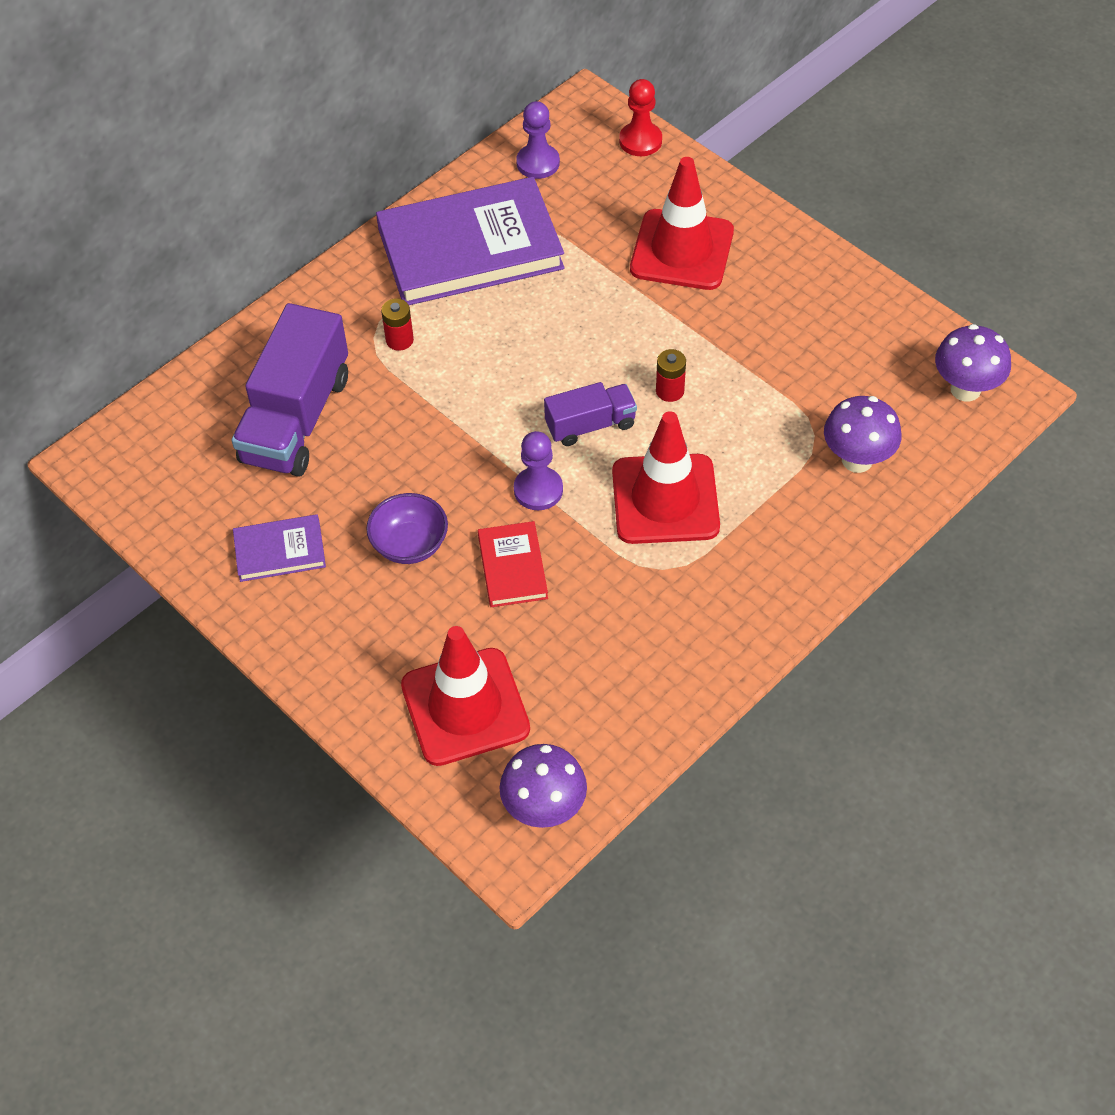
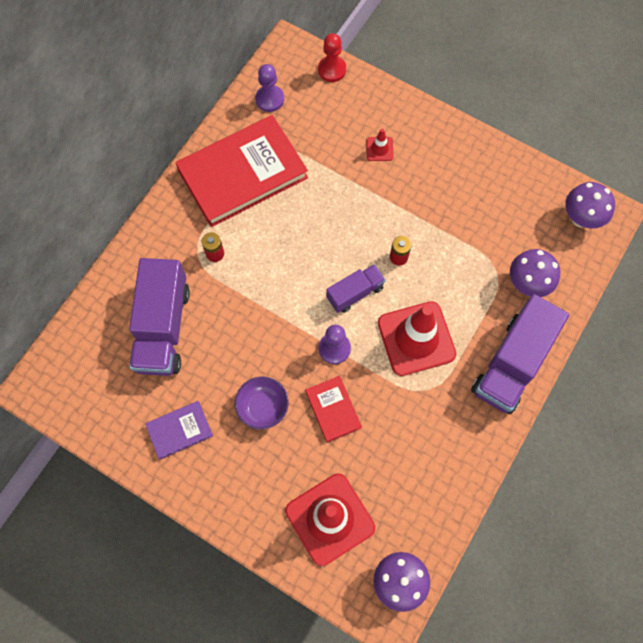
camera: 15 degrees left, 15 degrees up
purple book [376,177,565,305] -> red book [175,115,308,227]
red traffic cone [630,157,734,290] -> red traffic cone [366,129,393,161], size x0.44
none -> purple truck [471,294,569,414]

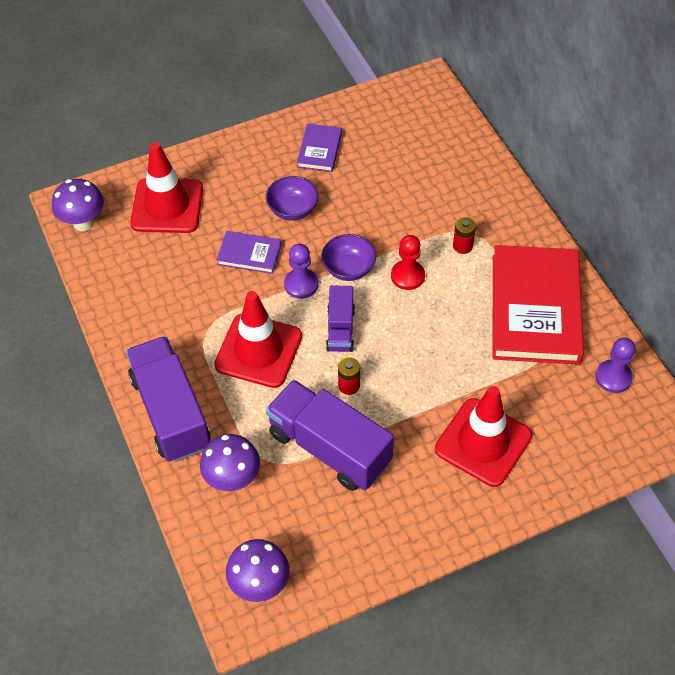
camera: 125 degrees right, 15 degrees down
purple truck [129,258,190,376] -> purple truck moved to [266,380,394,491]
red book [305,376,362,442] -> purple book [217,231,282,274]
red pawn [318,33,346,82] -> red pawn moved to [391,235,425,290]
red traffic cone [366,129,393,161] -> red traffic cone [435,386,532,487], size x2.29
none -> purple bowl [321,234,376,281]

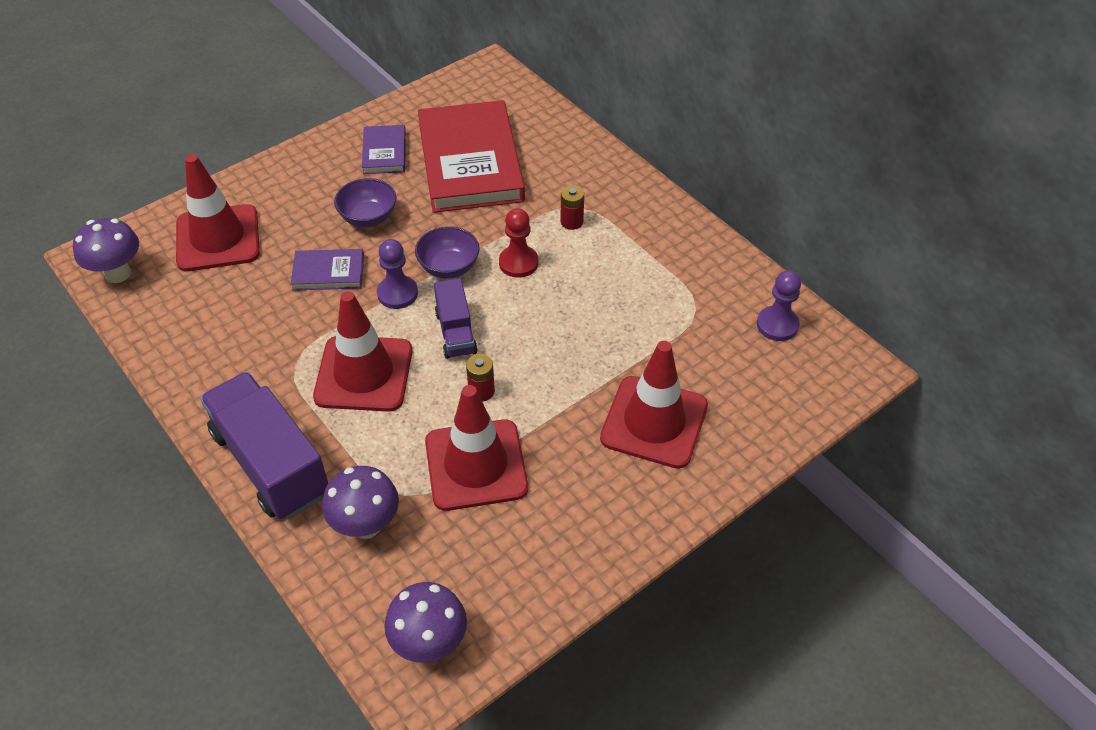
camera: 15 degrees left, 5 degrees down
purple truck [266,380,394,491] -> red traffic cone [425,385,528,511]
red book [492,245,584,365] -> red book moved to [418,100,525,213]

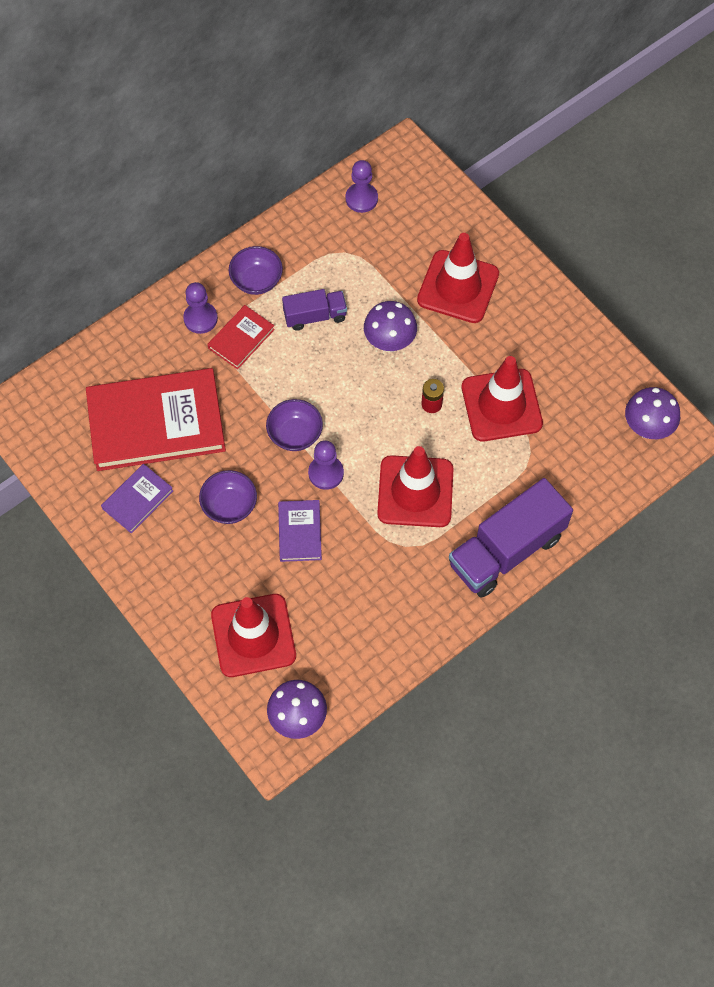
camera: 90 degrees left, 15 degrees up
purple mushroom [322,466,399,539] -> purple mushroom moved to [364,301,417,353]
purple book [362,125,406,174] -> purple book turned 45 degrees counterclockwise [101,464,173,533]
purple truck [434,278,478,359] -> purple truck moved to [282,289,347,331]
red pawn [499,208,538,278] -> none
red battery [560,185,584,230] -> red book [207,305,275,369]
none -> purple pawn [183,282,218,334]
none -> purple bowl [229,246,283,295]

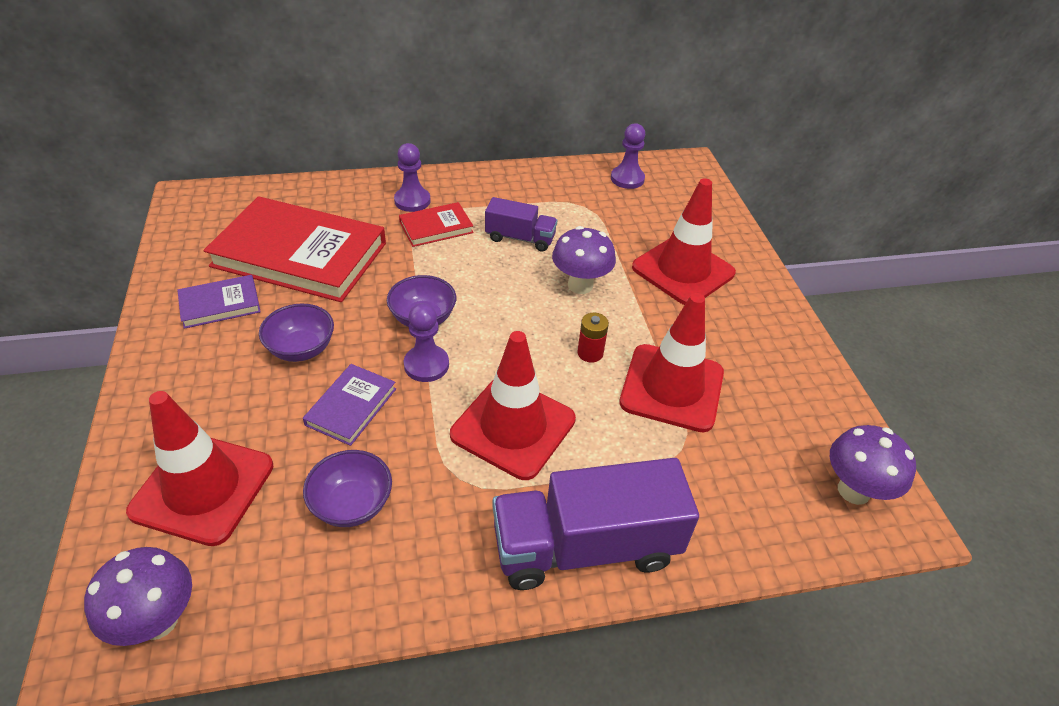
camera: 25 degrees right, 20 degrees down
purple bowl [229,246,283,295] -> purple bowl moved to [303,450,392,527]

